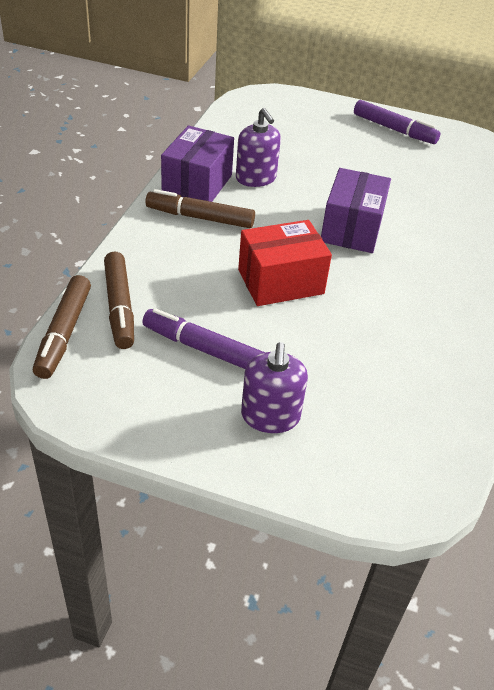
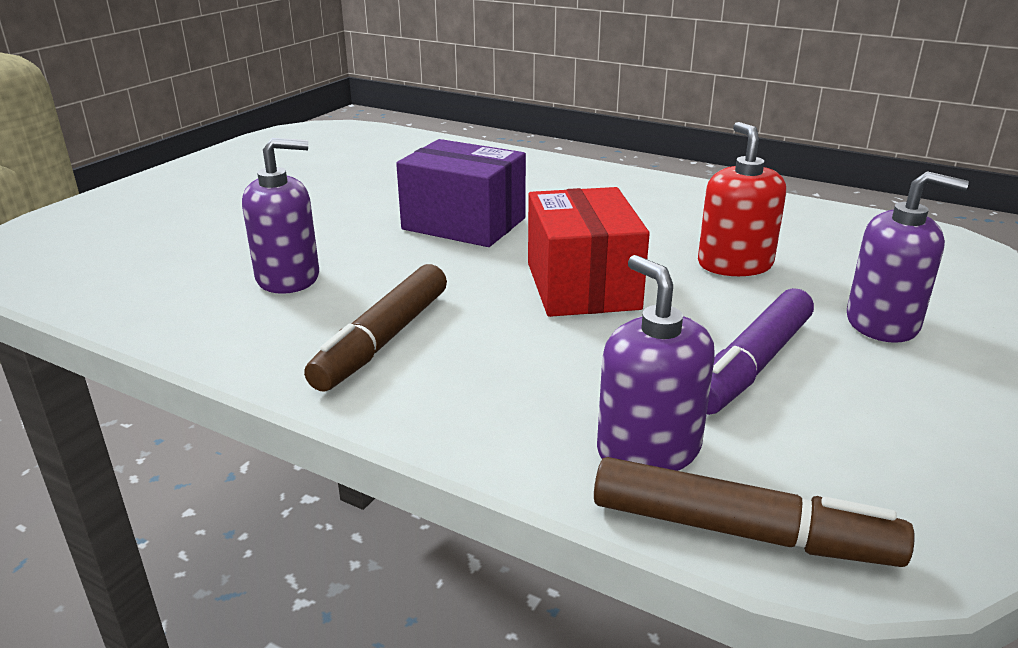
camera: 75 degrees left, 15 degrees down
brown marker [104,252,134,349] -> purple soap dispenser [597,255,715,471]
purple box [161,125,234,202] -> none
purple marker [354,100,441,144] -> none
none -> red soap dispenser [698,122,786,276]

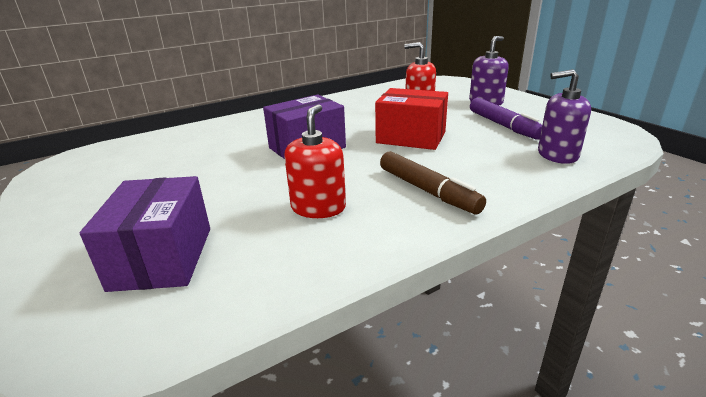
camera: 60 degrees left, 0 degrees up
purple soap dispenser [242,138,319,294] -> red soap dispenser [284,104,346,218]
brown marker [594,457,915,567] -> none
none -> purple box [80,176,210,292]

